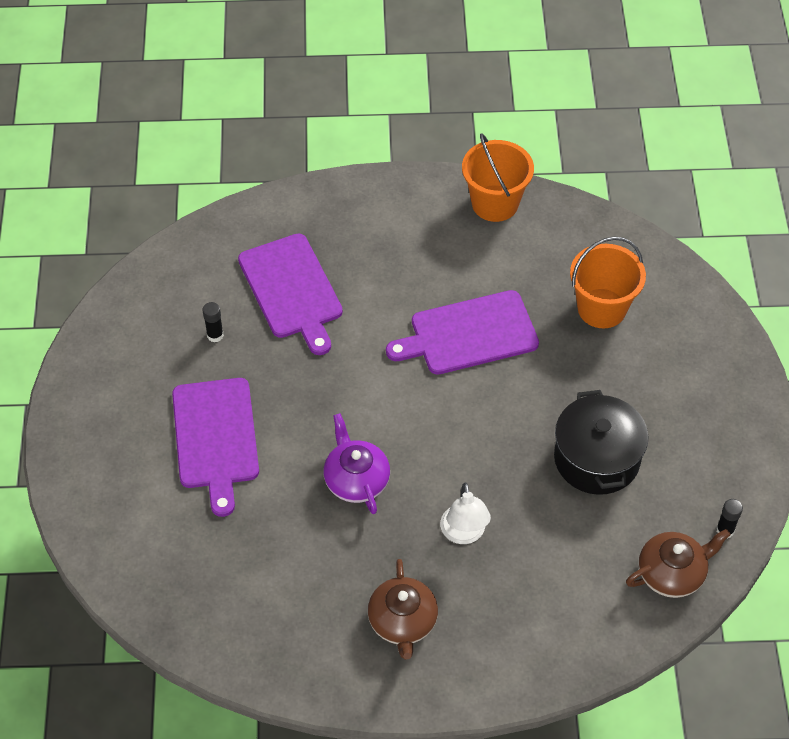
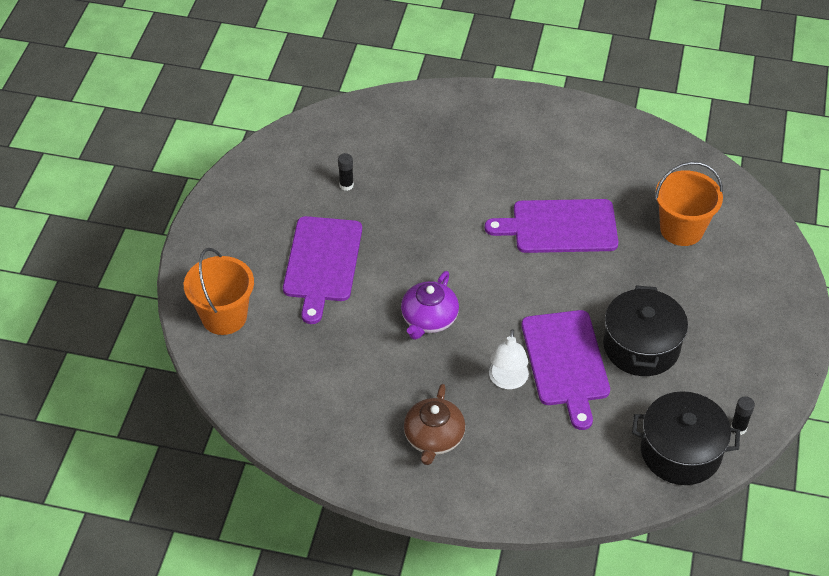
camera: 15 degrees right, 5 degrees down
purple cutting board [238,234,343,355] -> purple cutting board moved to [522,310,610,430]
purple teapot [324,413,390,514] -> purple teapot turned 150 degrees counterclockwise [401,271,459,340]
orange bucket [462,133,534,222] -> orange bucket moved to [184,248,254,335]
brown teapot [626,529,731,598] -> black pot [632,391,740,485]

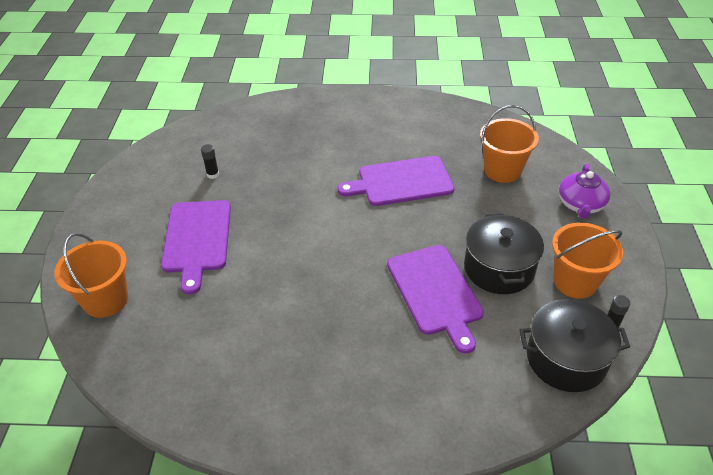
camera: 10 degrees left, 5 degrees down
purple teapot [401,271,459,340] -> purple teapot moved to [559,163,611,219]
brown teapot [404,384,465,465] -> none
white lamp [489,329,529,389] -> none
none -> orange bucket [552,222,623,299]

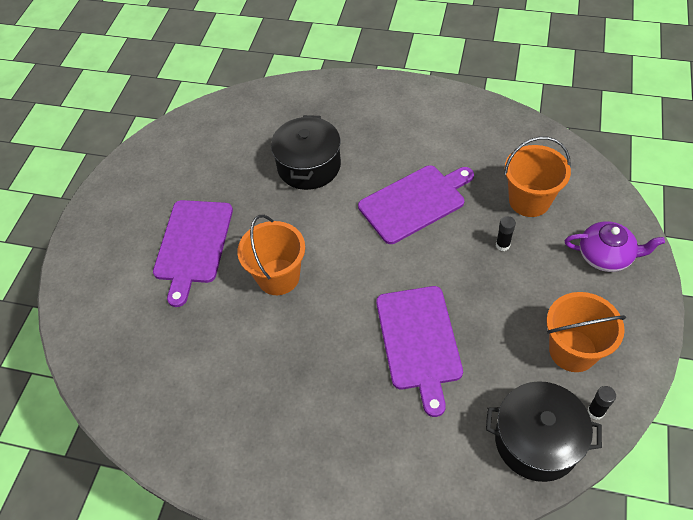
camera: 15 degrees right, 10 degrees up
orange bucket [54,233,128,318] -> orange bucket moved to [237,215,305,295]
black glue stick [201,144,219,179] -> black glue stick moved to [496,216,516,251]
purple cutting board [338,156,455,206] -> purple cutting board turned 150 degrees clockwise [358,165,474,244]
black pot [464,213,544,294] -> black pot moved to [271,115,341,190]
purple teapot [559,163,611,219] -> purple teapot turned 105 degrees counterclockwise [565,222,665,272]

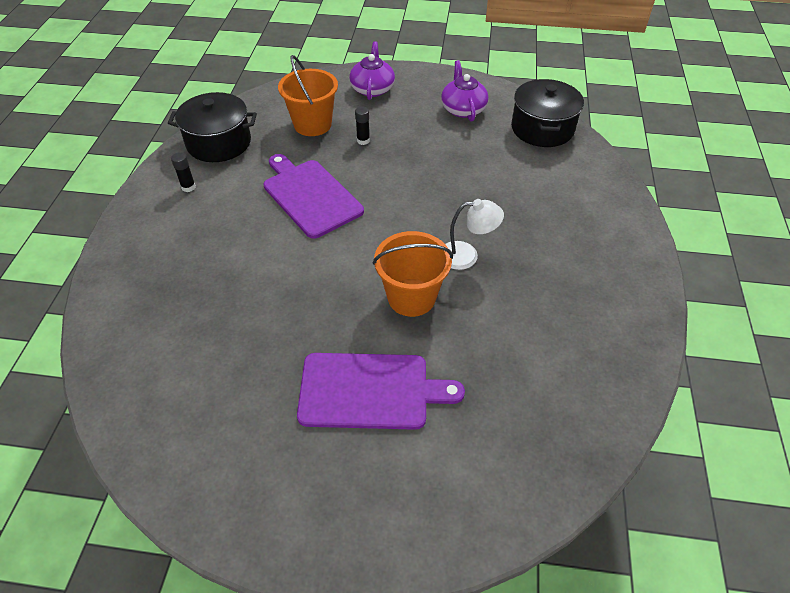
camera: 100 degrees left, 5 degrees down
black pot [271,115,341,190] -> black pot moved to [168,92,257,162]
purple cutting board [376,286,463,417] -> none
orange bucket [547,292,626,372] -> purple teapot [441,60,489,122]
black glue stick [587,386,616,420] -> black glue stick moved to [171,152,196,192]
none -> white lamp [445,199,504,270]

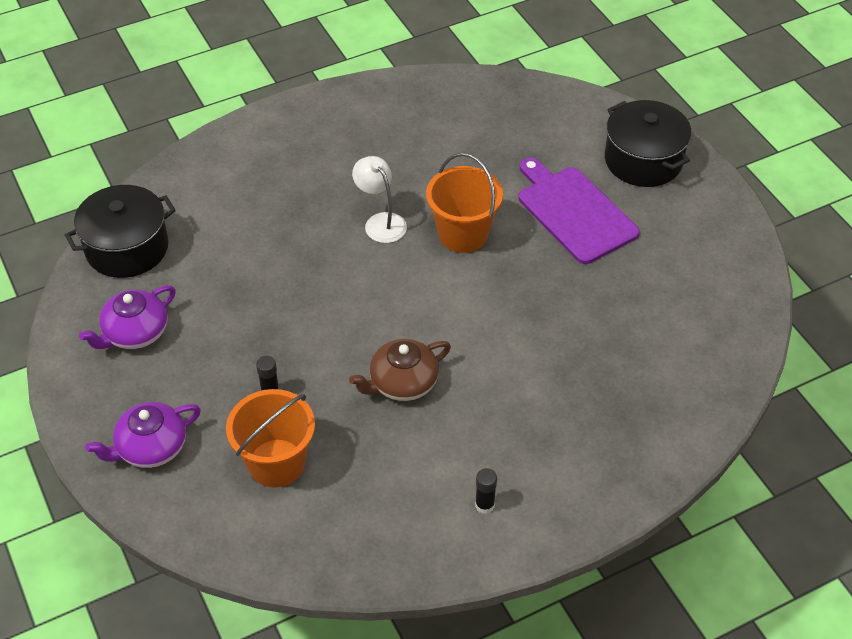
camera: 125 degrees left, 0 degrees up
black pot [168,92,257,162] -> black pot moved to [605,100,692,187]
purple cutting board [263,154,364,239] -> brown teapot [349,339,451,401]

